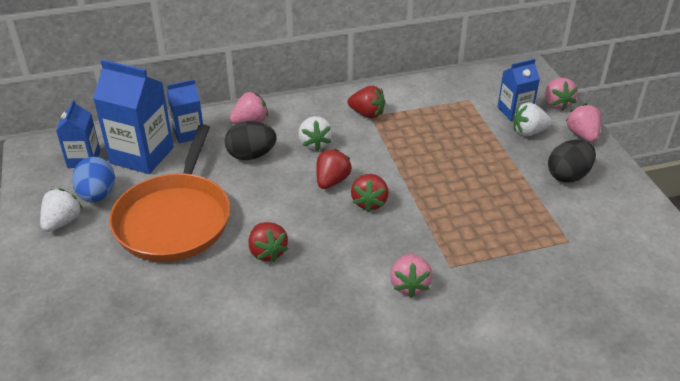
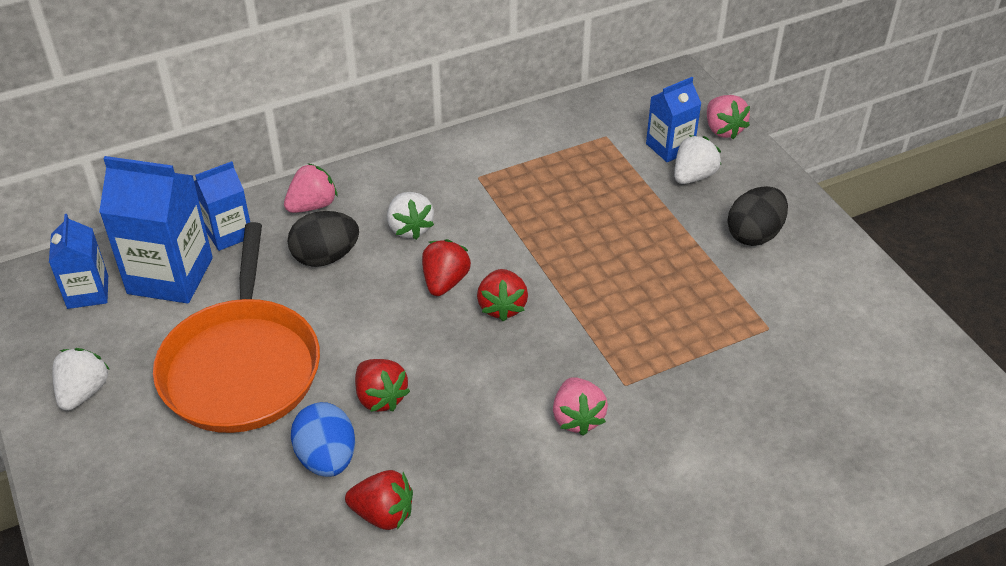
camera: 10 degrees left, 5 degrees up
blue egg [72,157,115,202] -> blue egg moved to [291,402,355,477]
red strawberry [348,86,385,119] -> red strawberry moved to [345,470,413,530]
white strawberry [513,102,552,136] -> white strawberry turned 150 degrees clockwise [674,135,721,184]
pink strawberry [566,104,601,142] -> none

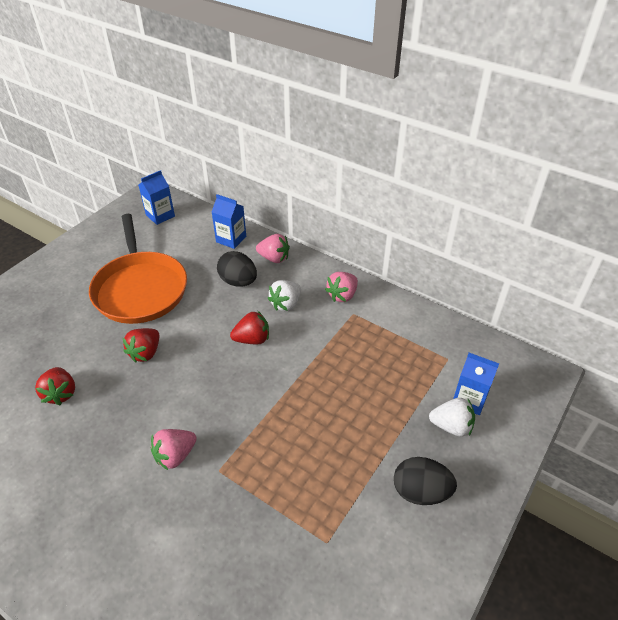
camera: 60 degrees right, 0 degrees up
white strawberry [52,348,110,411] -> none
blue carton [99,156,213,304] -> none
orange pan [153,222,320,433] -> orange pan turned 75 degrees counterclockwise [89,214,187,324]
blue egg [291,402,355,477] -> none
red strawberry [477,269,528,322] -> none
pink strawberry [707,95,750,139] -> pink strawberry moved to [325,272,358,302]

